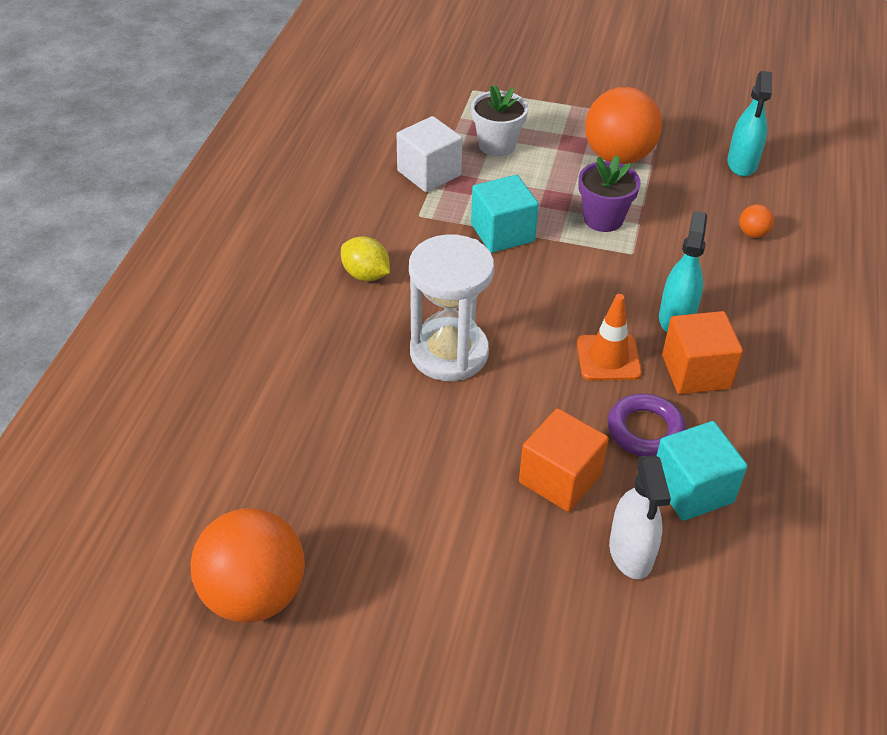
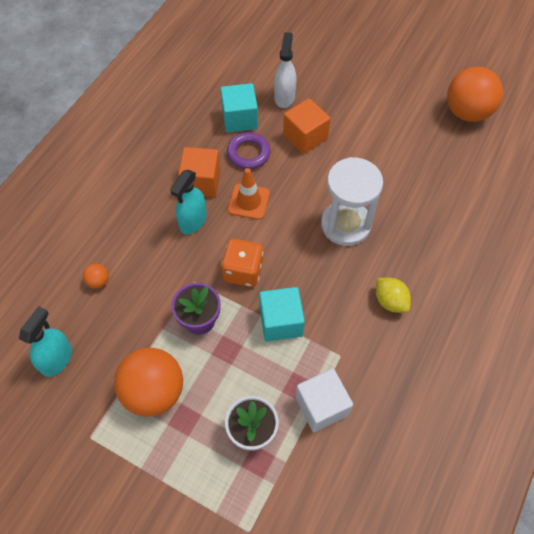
camera: 165 degrees left, 15 degrees up
none -> orange dice [221,239,263,287]

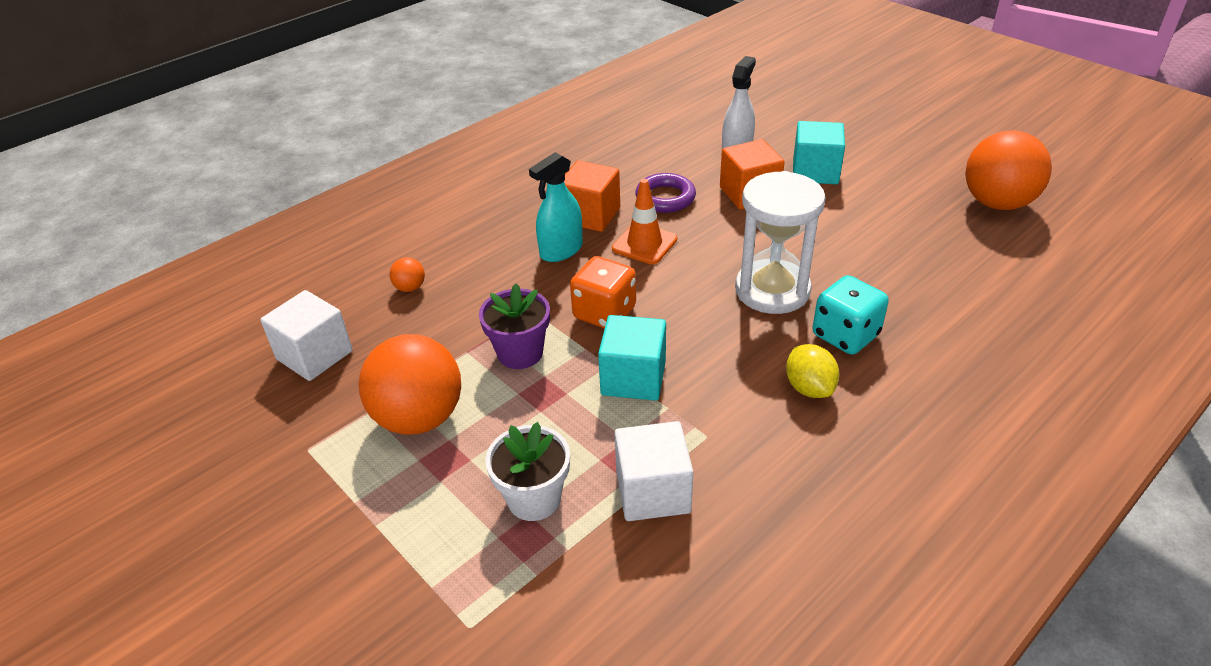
camera: 20 degrees right, 20 degrees down
turquoise spray bottle [19,306,72,377] -> white cube [260,290,353,381]
turquoise cube [221,83,258,133] -> turquoise cube moved to [793,121,845,184]
none -> turquoise dice [813,275,889,355]

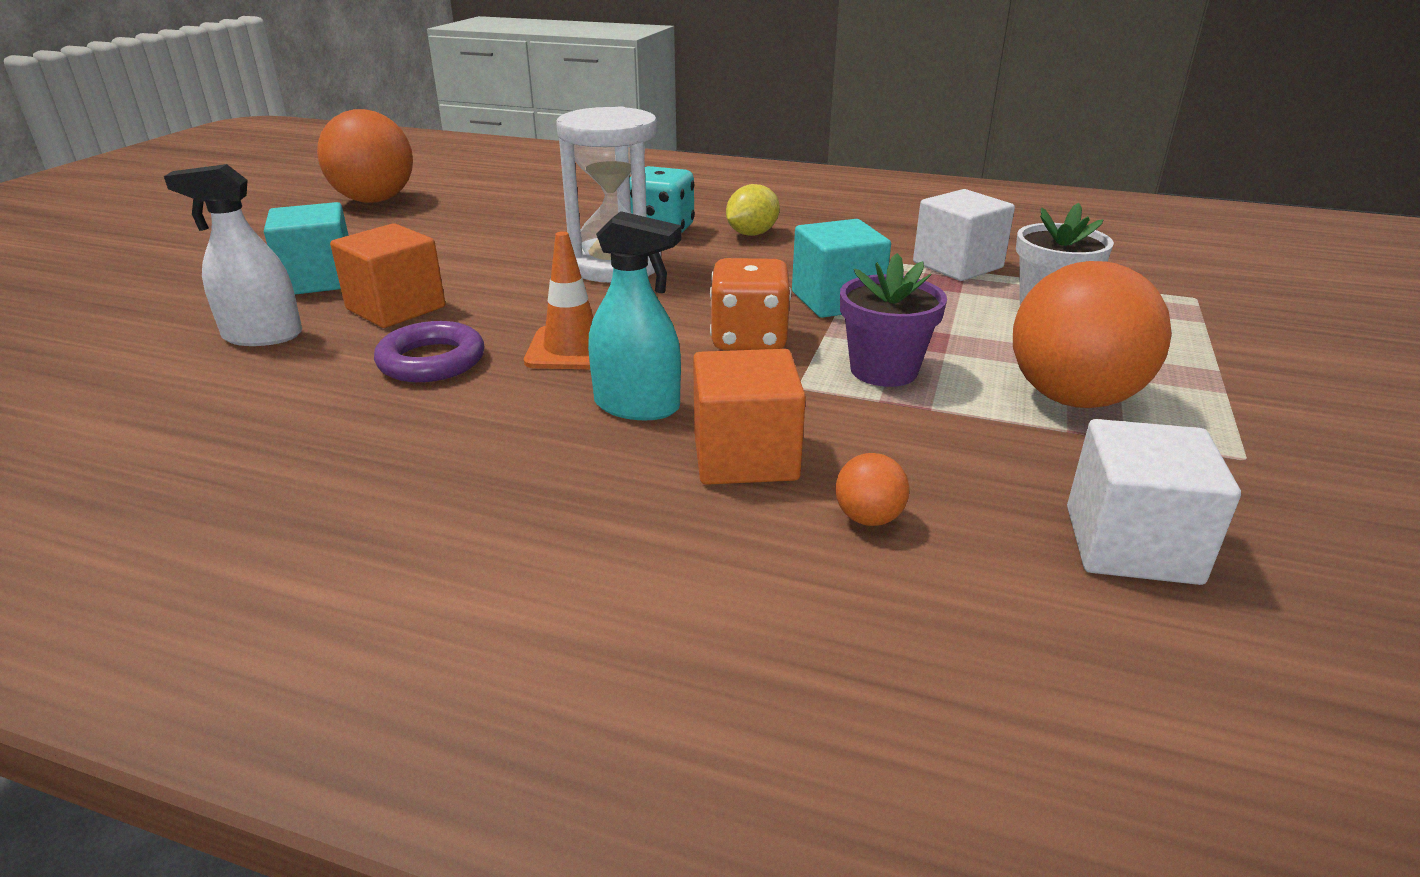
camera: 120 degrees left, 10 degrees down
orange cube [564,160,620,232] -> orange cube moved to [693,349,806,485]

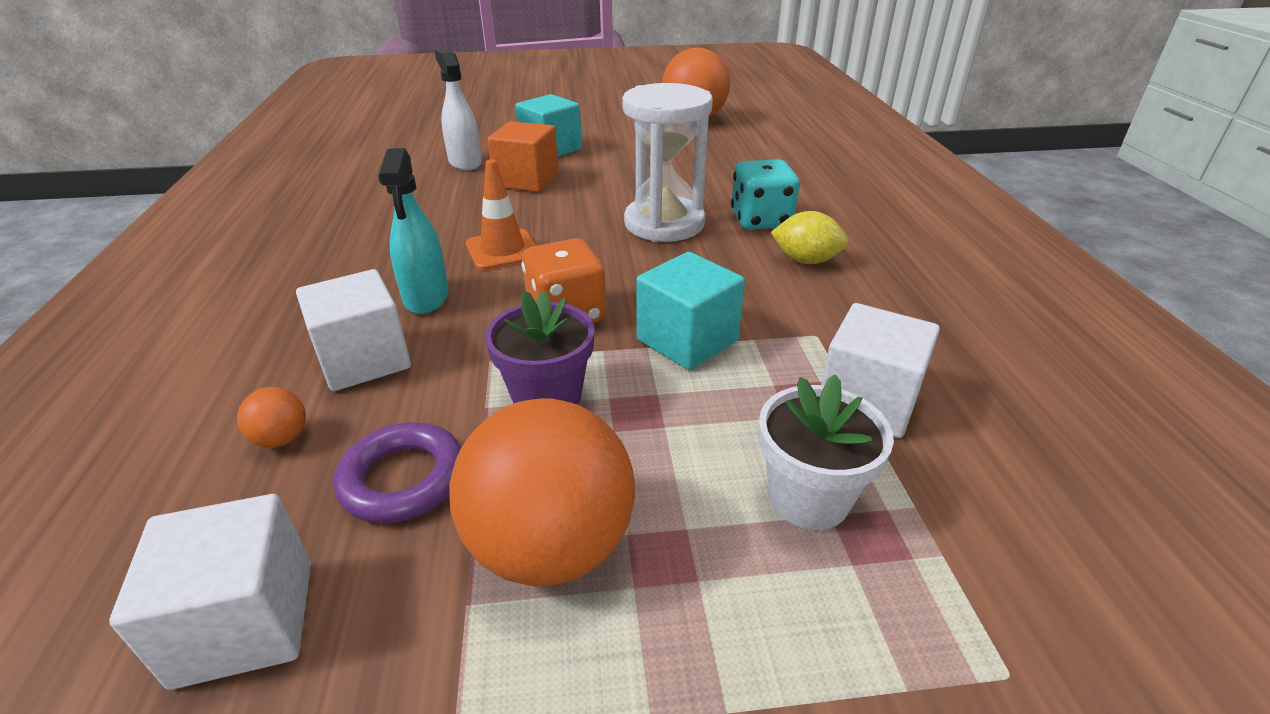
camera: 65 degrees right, 5 degrees up
purple ring [374,321,484,382] -> purple ring moved to [334,422,461,523]
orange cube [693,349,806,485] -> white cube [296,269,411,391]

